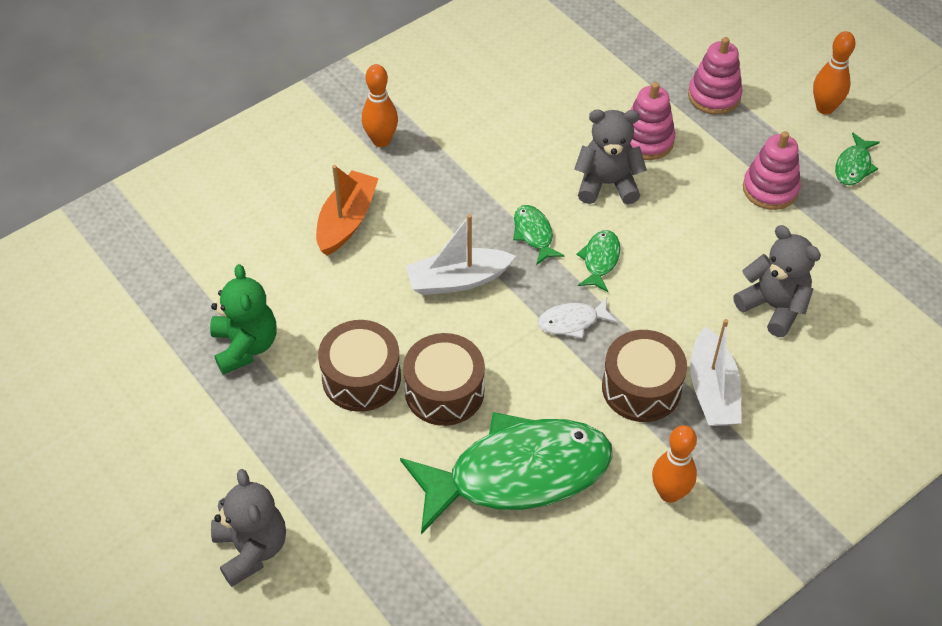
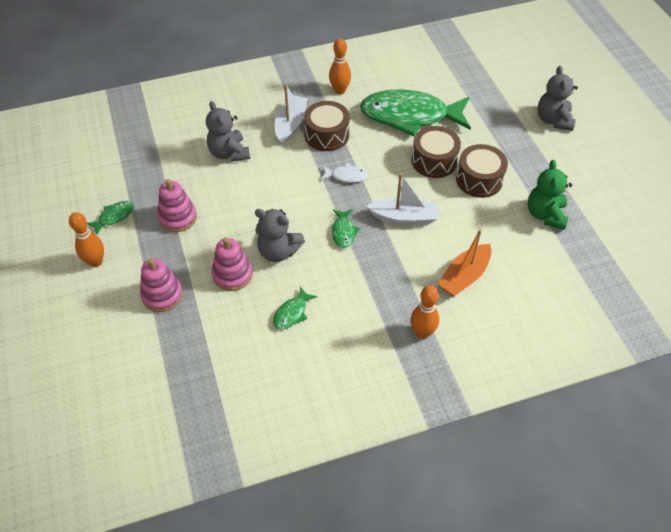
camera: 160 degrees left, 0 degrees up
green fish [576,230,620,292] -> green fish moved to [273,287,318,330]

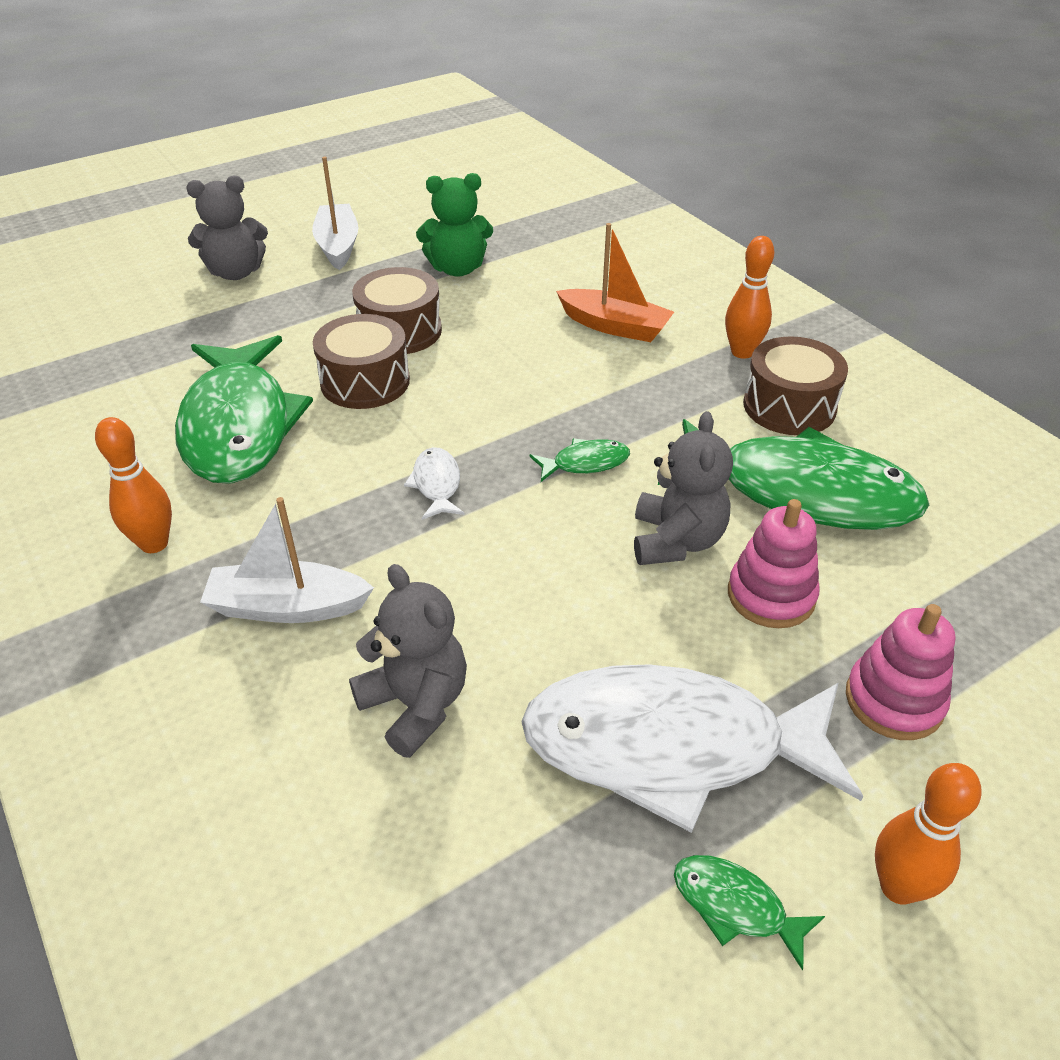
camera: 105 degrees left, 10 degrees down
pink stacking toy [158,179,197,232] -> white fish [521,664,863,833]
grey teddy bear [206,101,250,162] -> grey teddy bear turned 90 degrees counterclockwise [349,564,467,758]
green fish [273,287,318,330] -> green fish [658,419,929,530], size x2.48
brown drum [304,101,350,151] -> brown drum moved to [743,336,848,435]
white boat [366,173,438,225] -> white boat moved to [312,157,358,270]

